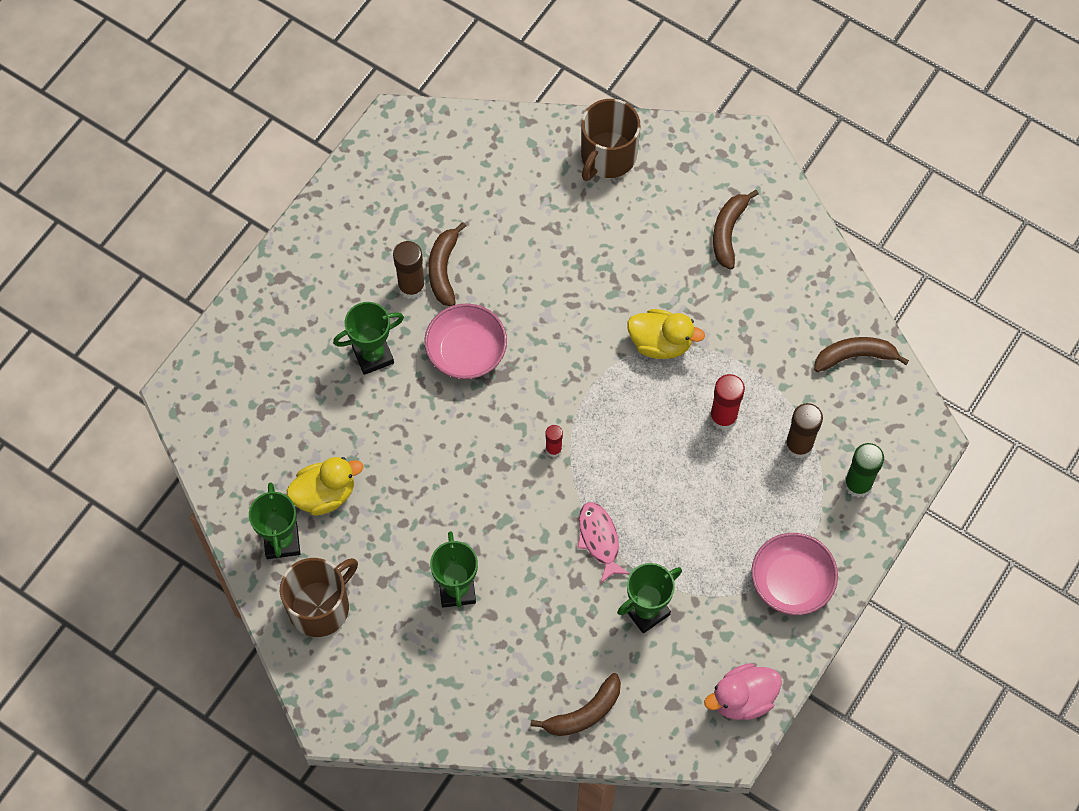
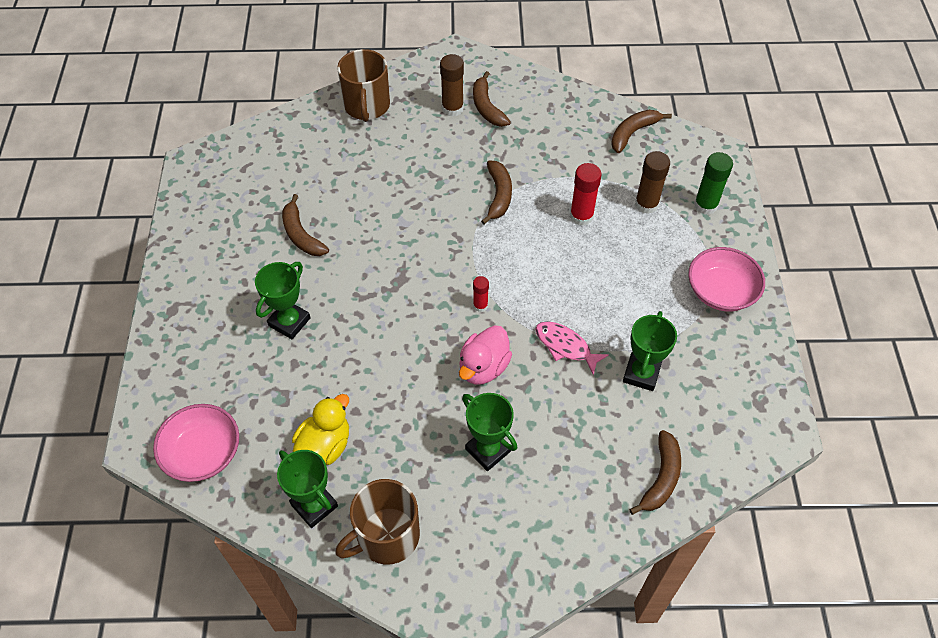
camera: 35 degrees left, 10 degrees down
brown mug [280,558,358,637] -> brown mug turned 135 degrees counterclockwise [335,479,420,565]
brown glue stick [393,241,425,299] -> brown glue stick moved to [440,54,464,117]
pink bowl [424,303,507,379] -> pink bowl moved to [153,404,239,482]
yellow duck [627,309,705,359] -> brown banana [481,160,512,224]
pink duck [704,663,782,720] -> pink duck moved to [459,325,512,385]

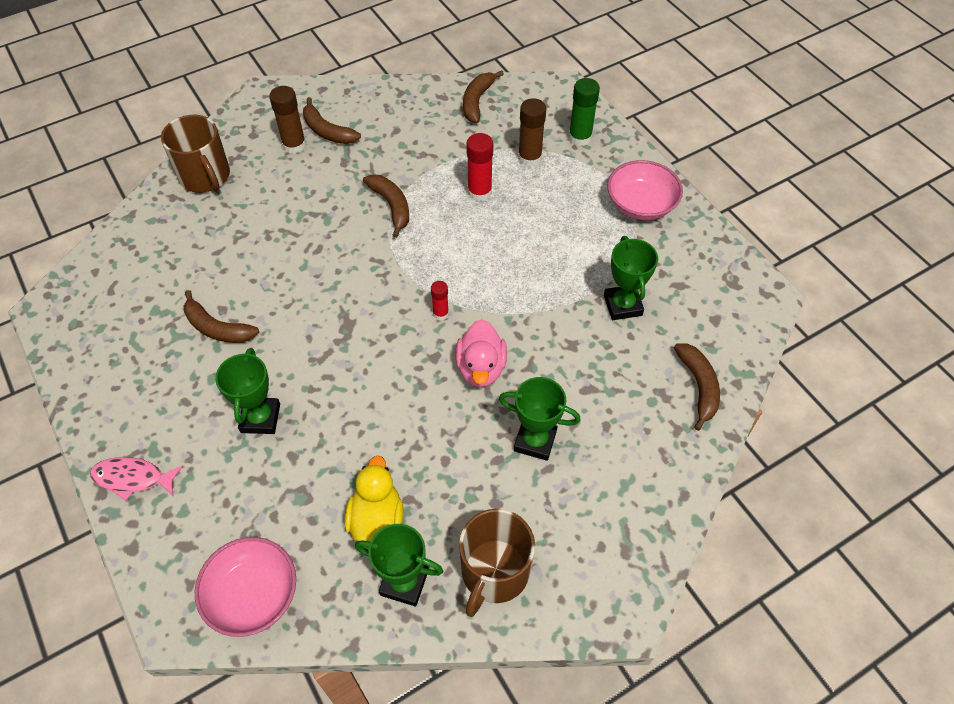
camera: 30 degrees left, 0 degrees up
pink fish [535,321,609,375] -> pink fish moved to [90,457,183,501]

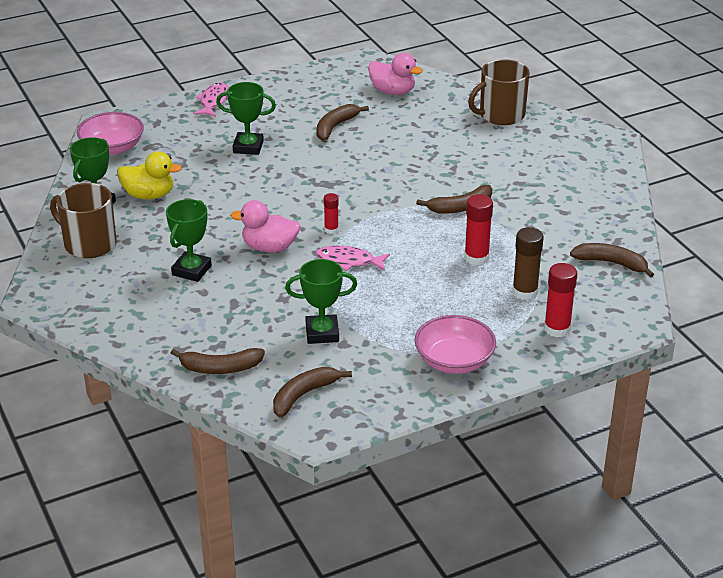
camera: 95 degrees right, 20 degrees down
brown glue stick [269,86,306,154] -> none
brown banana [303,97,361,144] -> brown banana moved to [273,367,352,418]
green glue stick [568,78,600,146] -> red glue stick [544,263,577,337]
none -> pink fish [316,246,390,271]
none -> pink duck [368,53,423,95]

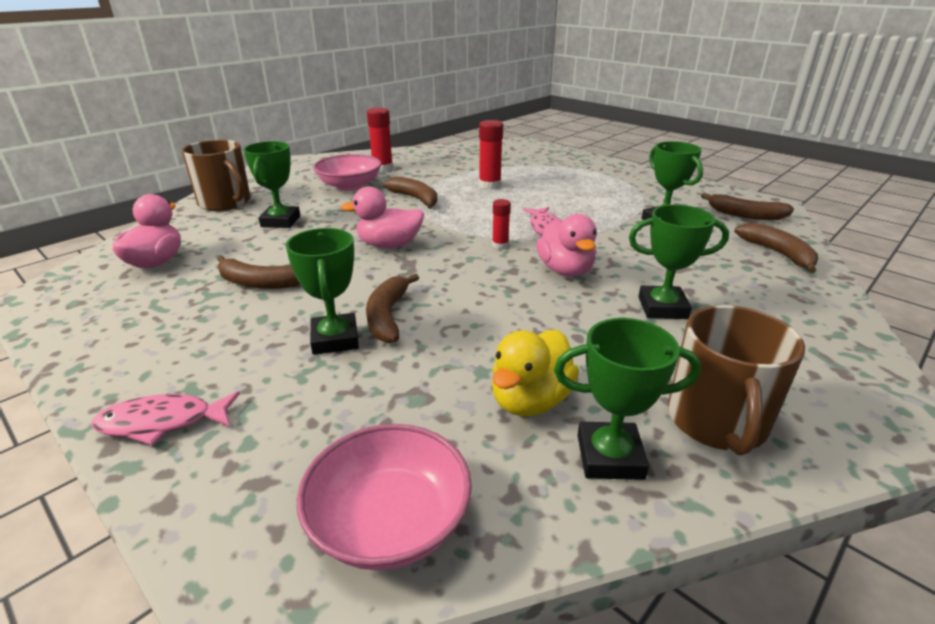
camera: 110 degrees left, 5 degrees down
yellow duck [117,151,182,199] -> yellow duck turned 135 degrees counterclockwise [492,330,579,416]
pink bowl [415,315,496,374] -> pink bowl moved to [313,154,381,191]
brown glue stick [512,227,544,300] -> none
red glue stick [544,263,577,337] -> red glue stick moved to [367,107,393,172]
brown banana [570,243,654,278] -> brown banana moved to [366,273,419,343]
none -> green trophy [243,141,300,228]
none -> pink duck [341,186,424,248]

